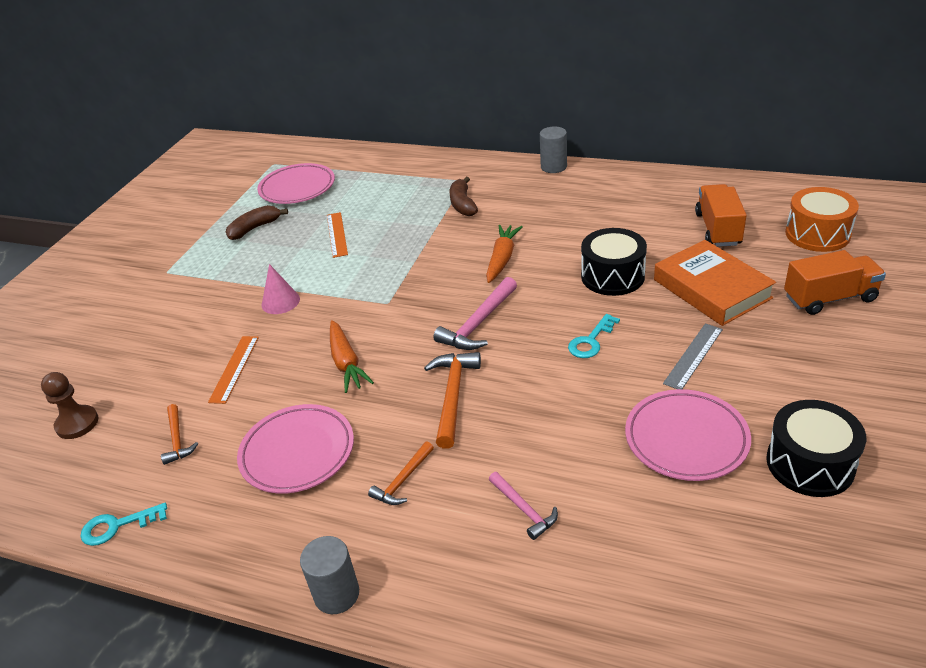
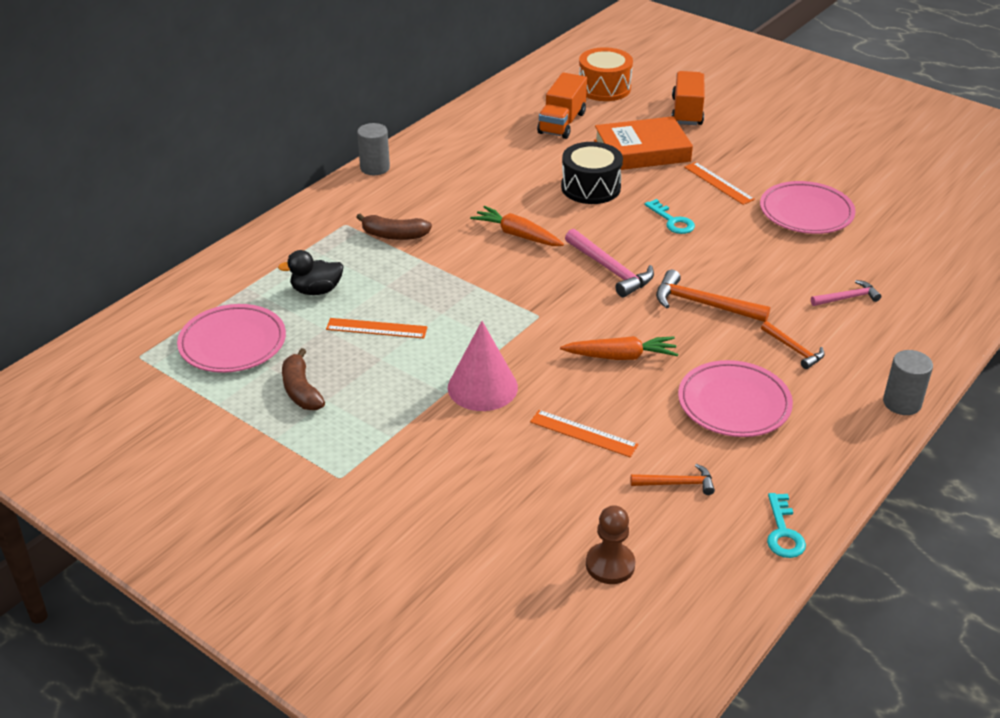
camera: 75 degrees left, 0 degrees up
pink cone [261,264,300,314] -> pink cone [448,321,518,411], size x1.53
grey ruler [663,323,723,389] -> orange ruler [684,162,755,205]
orange truck [695,184,747,247] -> orange truck turned 90 degrees counterclockwise [537,72,587,139]
black drum [766,400,866,497] -> none
none -> black duck [278,250,344,295]

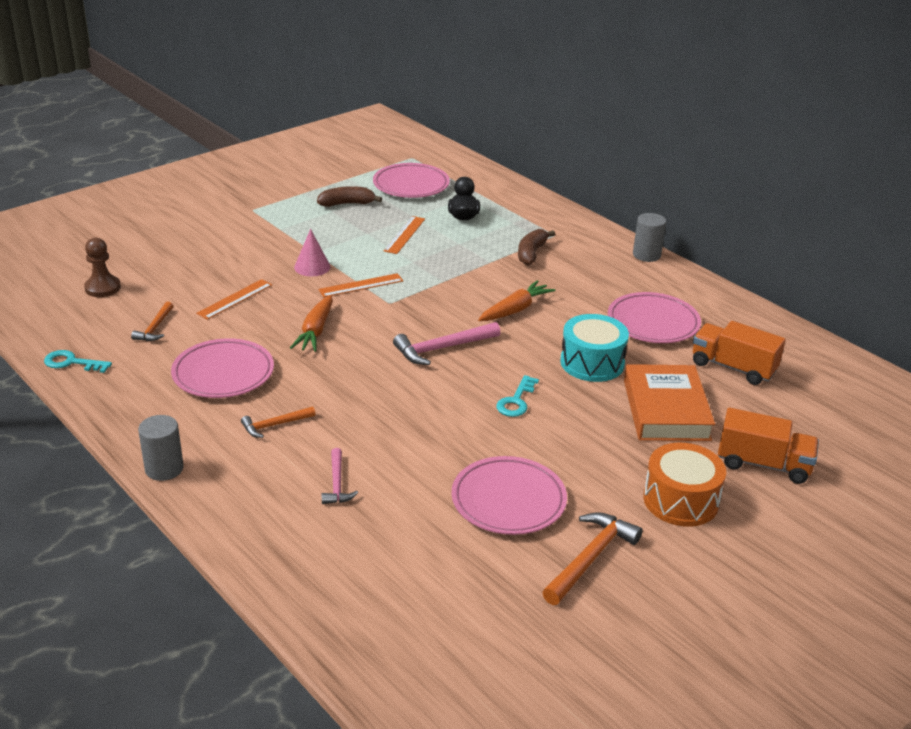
camera: 100 degrees right, 5 degrees down
pink cone [448,321,518,411] -> pink cone [294,229,330,276], size x0.65
black drum [561,142,623,204] -> turquoise drum [560,314,629,382]
orange drum [579,47,633,101] -> orange drum moved to [643,443,726,527]
turquoise key [645,199,695,234] -> turquoise key turned 45 degrees counterclockwise [496,375,539,417]
orange hammer [656,270,770,322] -> orange hammer moved to [542,512,643,605]
orange ruler [684,162,755,205] -> orange ruler moved to [318,273,403,297]
none -> pink plate [608,292,701,343]

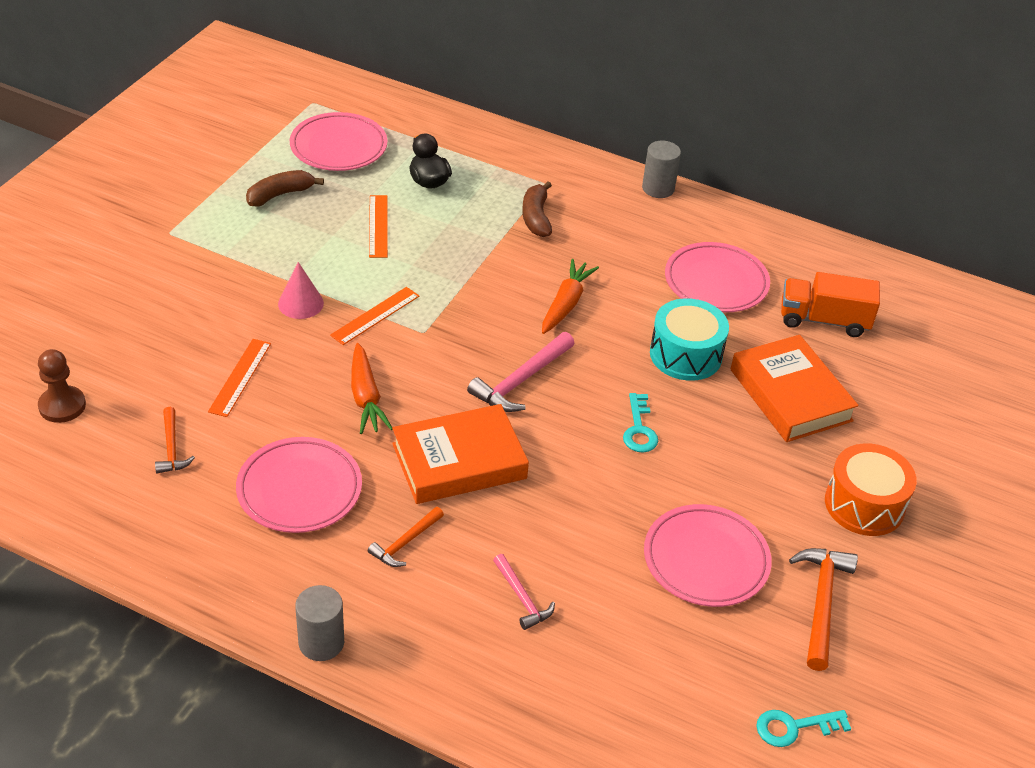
camera: 25 degrees left, 10 degrees up
turquoise key [44,350,112,373] -> turquoise key moved to [756,710,851,747]
orange truck [718,408,819,484] -> none
none -> orange book [392,404,529,504]

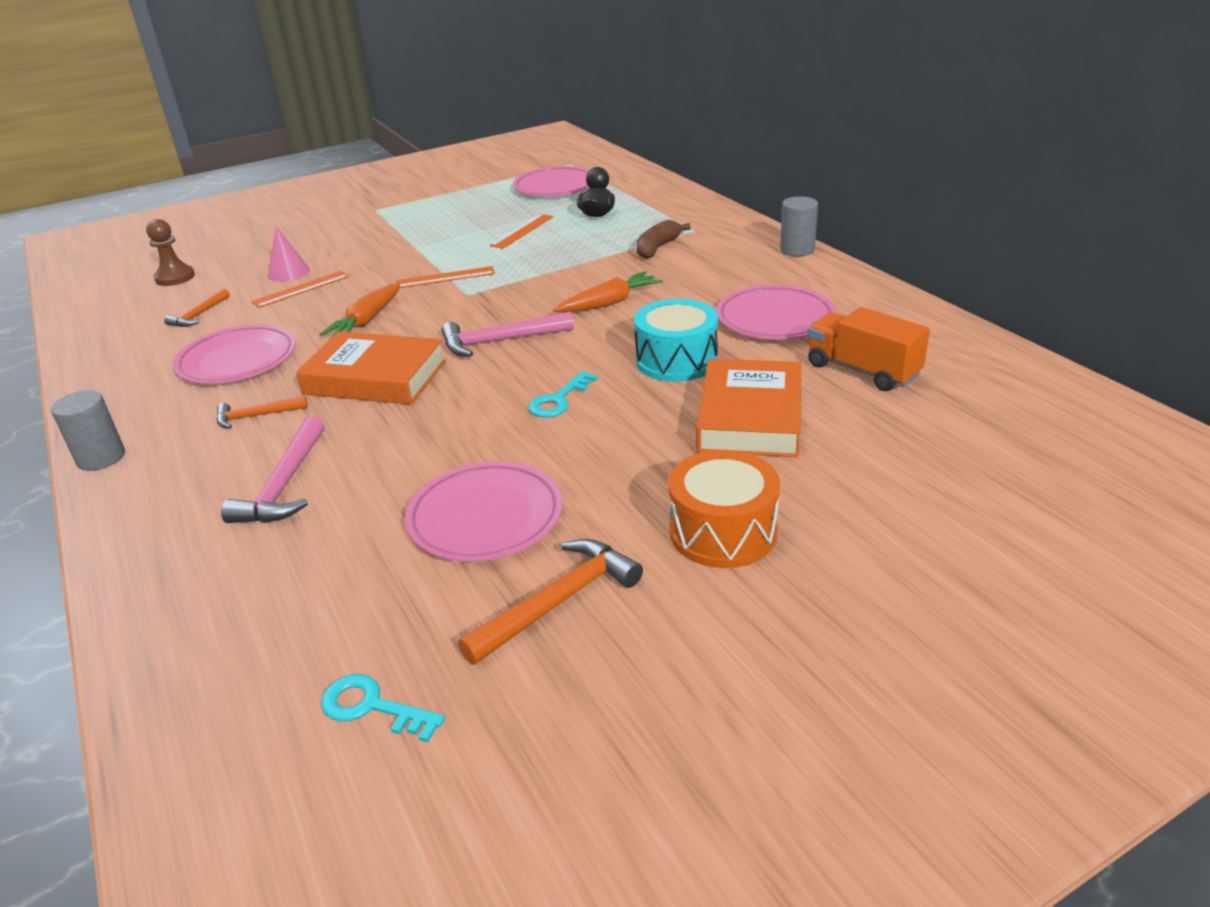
camera: 40 degrees right, 10 degrees down
brown banana [246,170,324,207] -> none
pink cone [278,262,324,319] -> pink cone moved to [268,226,310,282]
pink hammer [493,554,555,630] -> pink hammer [221,416,325,523], size x1.64

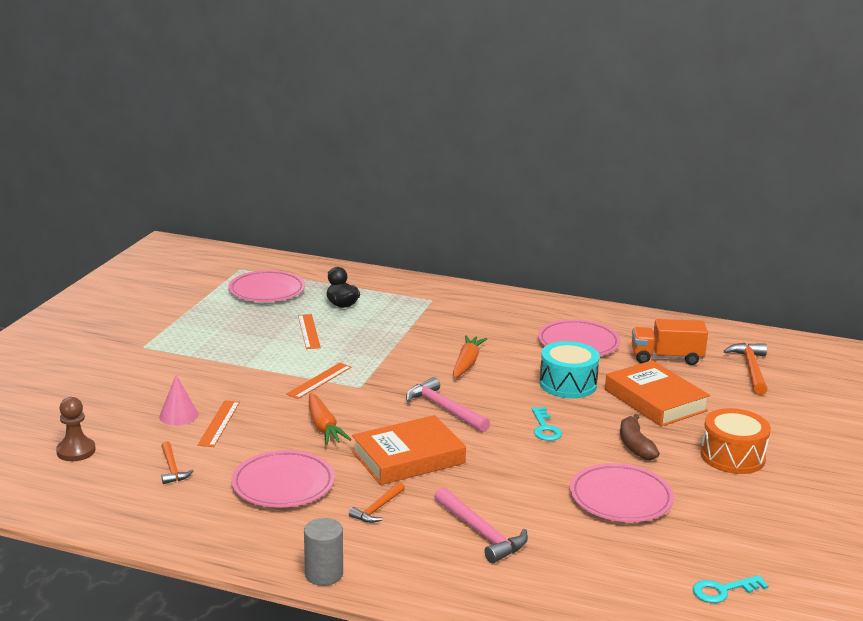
camera: 45 degrees left, 10 degrees down
pink hammer [441,311,574,357] -> pink hammer turned 105 degrees clockwise [406,377,490,432]
orange hammer [458,539,643,665] -> orange hammer moved to [724,343,767,395]
brown banana [637,220,691,259] -> brown banana moved to [620,414,659,460]
grey cylinder [780,196,818,257] -> none

